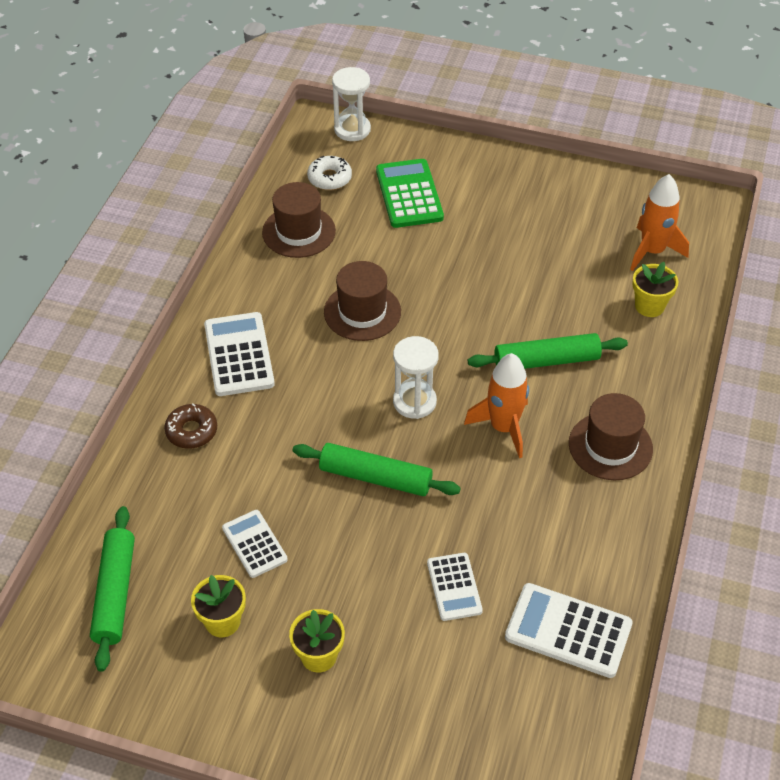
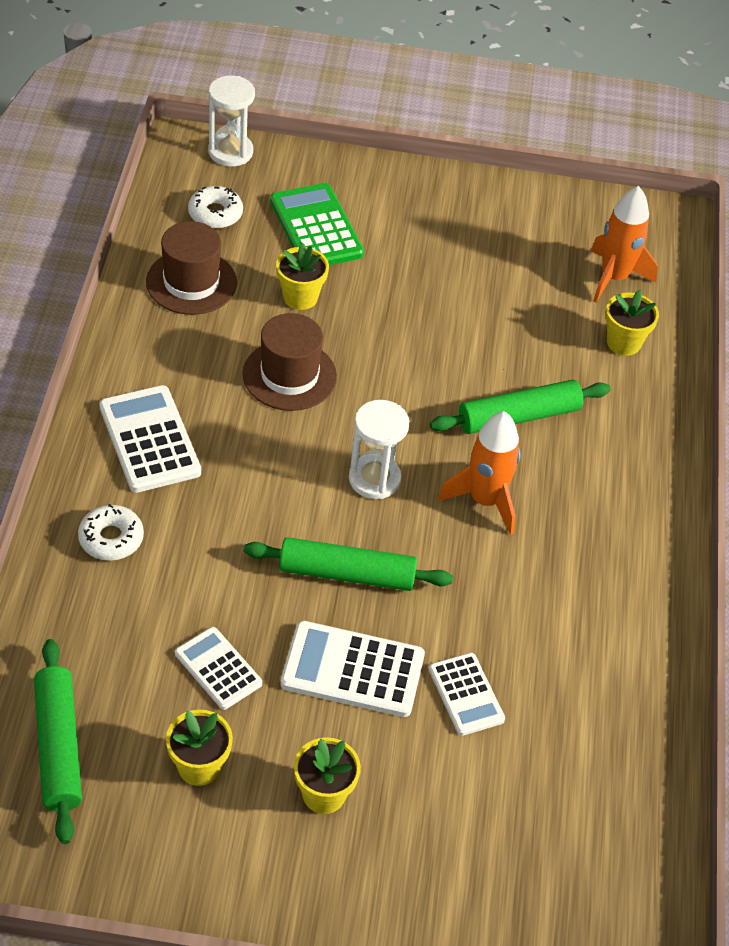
camera: 15 degrees left, 0 degrees up
brown donut [164,403,217,449] -> white donut [78,504,144,561]
white calculator [505,583,633,678] -> white calculator moved to [281,621,425,717]
brown hat [569,393,653,480] -> none
none -> yellow flower pot [276,243,329,310]

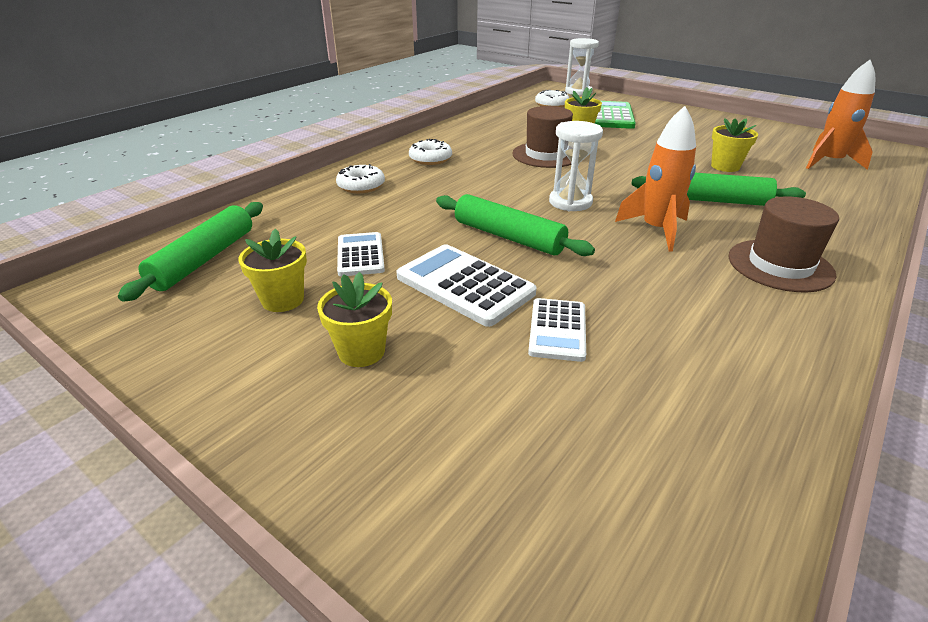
camera: 35 degrees right, 15 degrees down
white calculator [99,385,201,493] -> white donut [409,139,452,165]
brown hat [146,221,237,315] -> brown hat moved to [728,196,839,292]
yellow flower pot [605,290,659,356] -> yellow flower pot moved to [711,118,758,172]

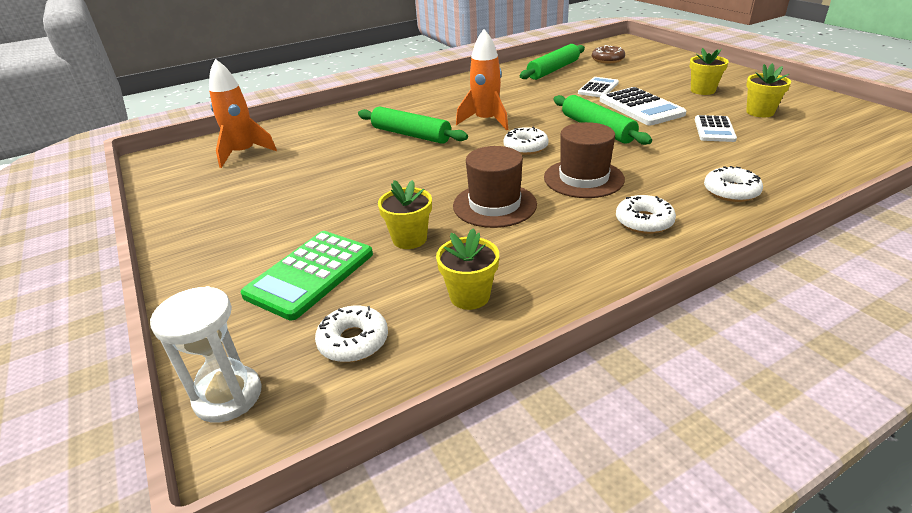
camera: 155 degrees left, 0 degrees up
green rolling pin [118,202,263,302] -> green rolling pin moved to [520,44,585,80]
white hourglass [549,121,603,212] -> white donut [503,127,549,155]
yellow flower pot [711,118,758,172] -> yellow flower pot moved to [436,228,499,310]
brown hat [728,196,839,292] -> brown hat moved to [544,122,625,198]
none -> brown donut [592,45,625,63]

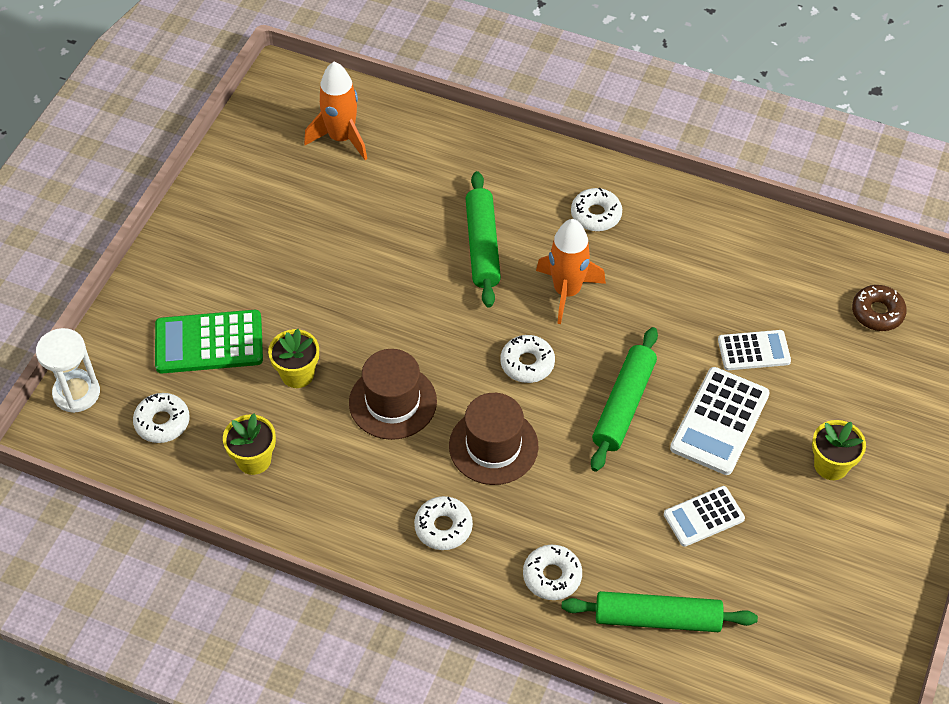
camera: 50 degrees right, 20 degrees up
green rolling pin [520,44,585,80] -> green rolling pin moved to [561,591,758,632]
yellow flower pot [746,63,791,117] -> none
none -> white donut [571,188,622,231]

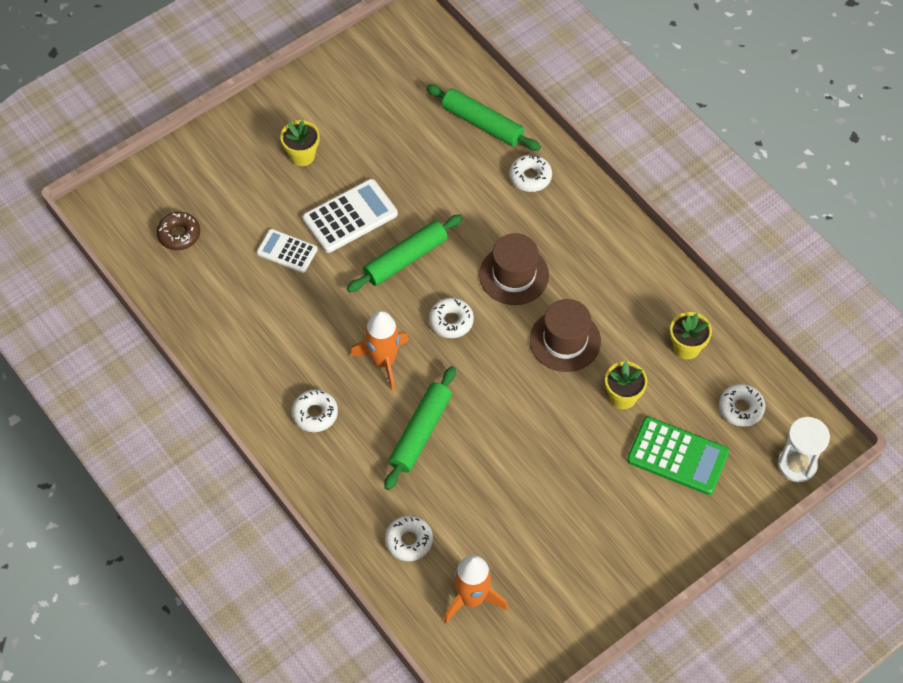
camera: 150 degrees left, 5 degrees up
white donut [414,496,473,550] -> white donut moved to [385,516,433,561]
white calculator [664,486,745,547] -> none

